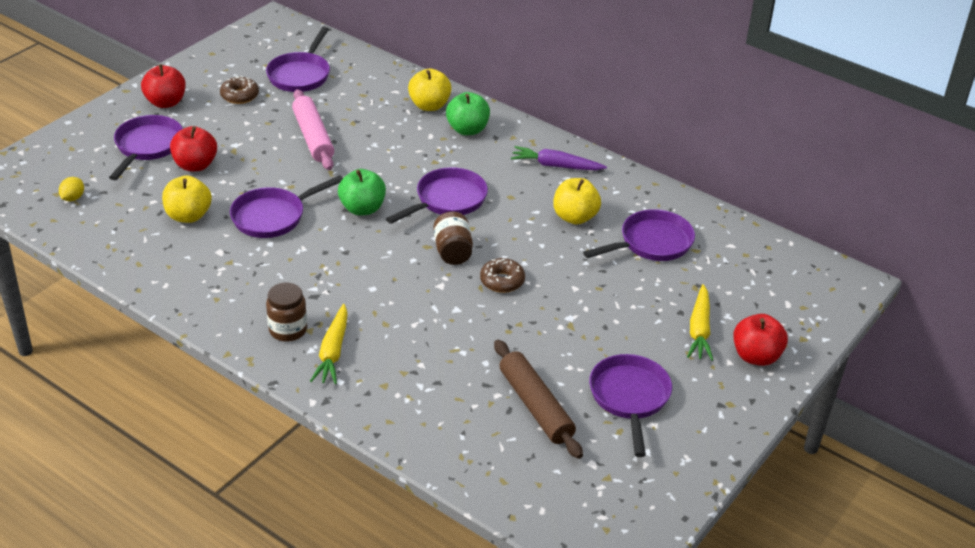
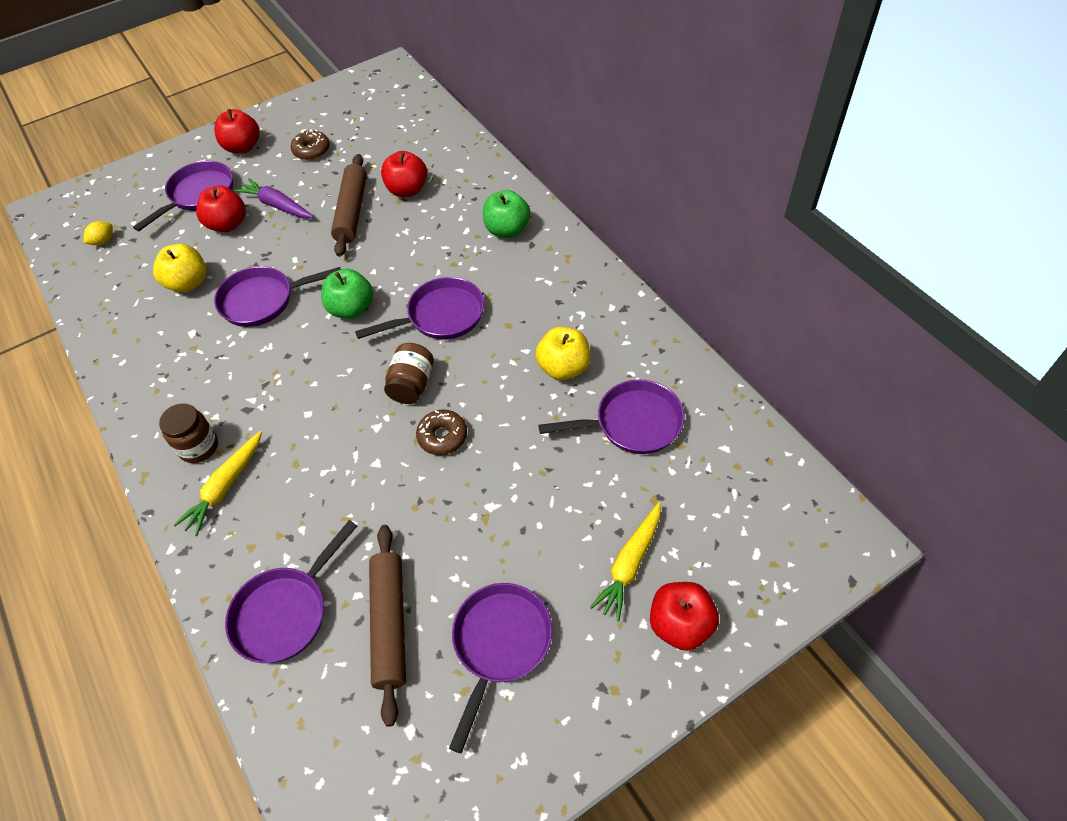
camera: 25 degrees right, 15 degrees up
purple pan [266,27,330,92] -> purple pan moved to [225,520,357,663]
pink rolling pin [292,89,334,170] -> brown rolling pin [331,154,367,257]
yellow apple [408,69,452,111] -> none
purple carrot [511,146,607,170] -> purple carrot moved to [234,178,314,218]
none -> red apple [381,151,427,197]

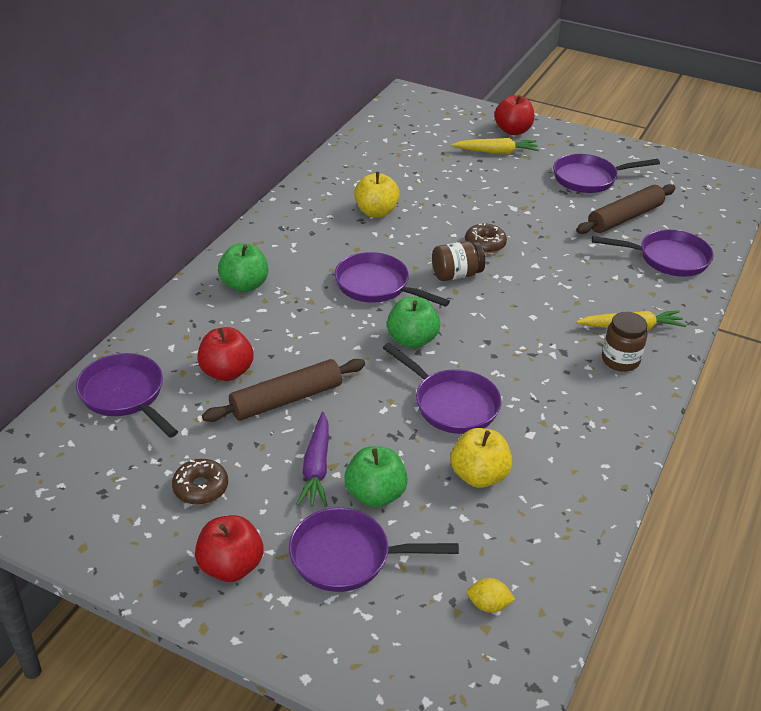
camera: 125 degrees left, 15 degrees down
red apple [196,186,246,232] -> green apple [344,446,408,508]
purple pan [539,379,685,454] -> purple pan moved to [76,353,178,438]

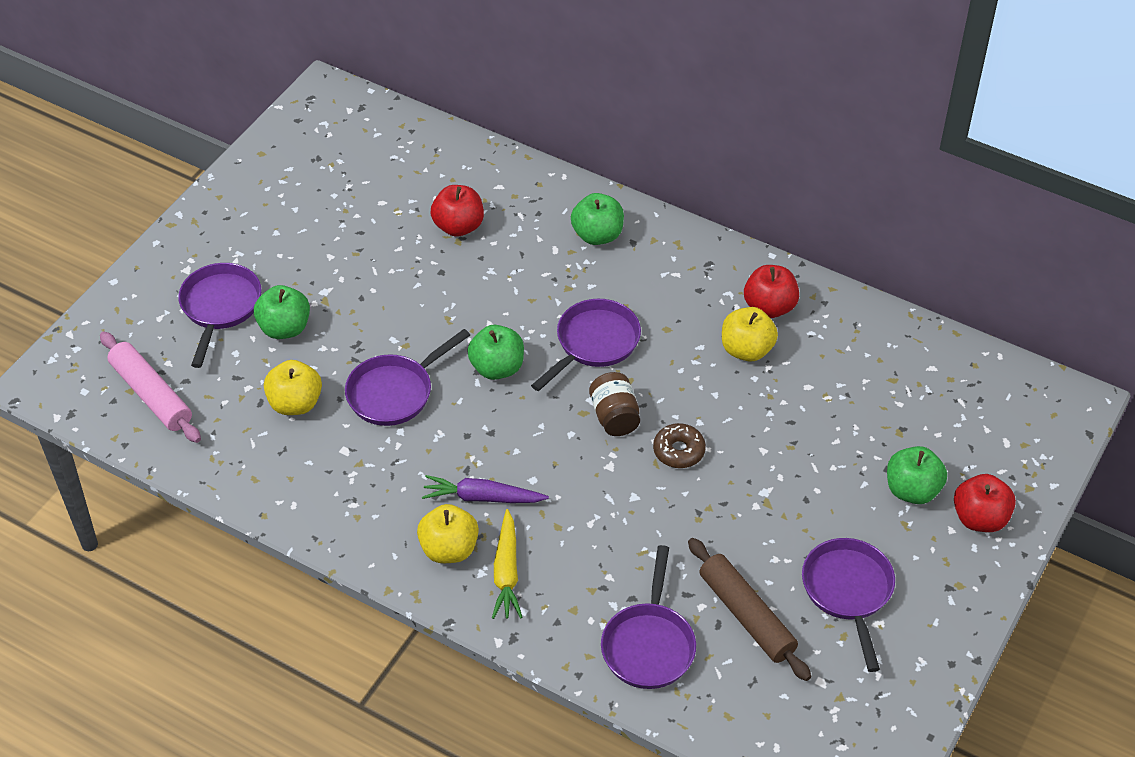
camera: 95 degrees right, 10 degrees up
purple pan [76,353,178,438] -> none
brown donut [172,459,228,505] -> none
red apple [195,515,263,582] -> red apple moved to [744,265,799,318]
brown rolling pin [202,359,365,422] -> none
purple carrot [296,412,329,507] -> purple carrot moved to [422,475,549,503]
yellow carrot [451,138,539,154] -> green apple [887,446,947,504]
yellow lemon [467,578,515,613] -> pink rolling pin [100,332,201,443]
brown jar [602,312,647,372] -> yellow apple [417,504,479,563]

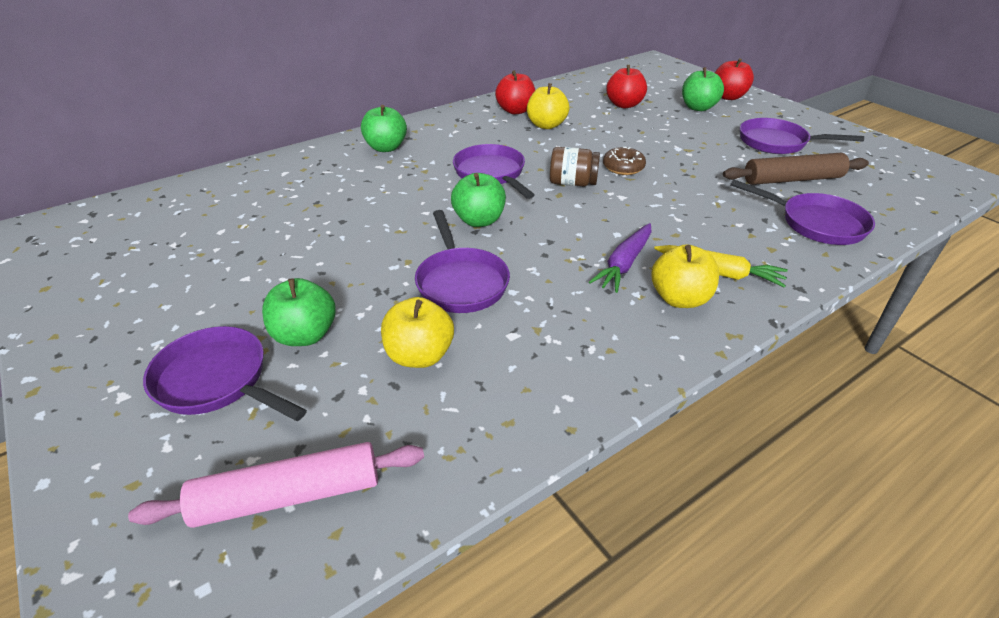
camera: 65 degrees left, 10 degrees down
red apple [431,185,484,237] -> red apple moved to [606,65,647,108]

